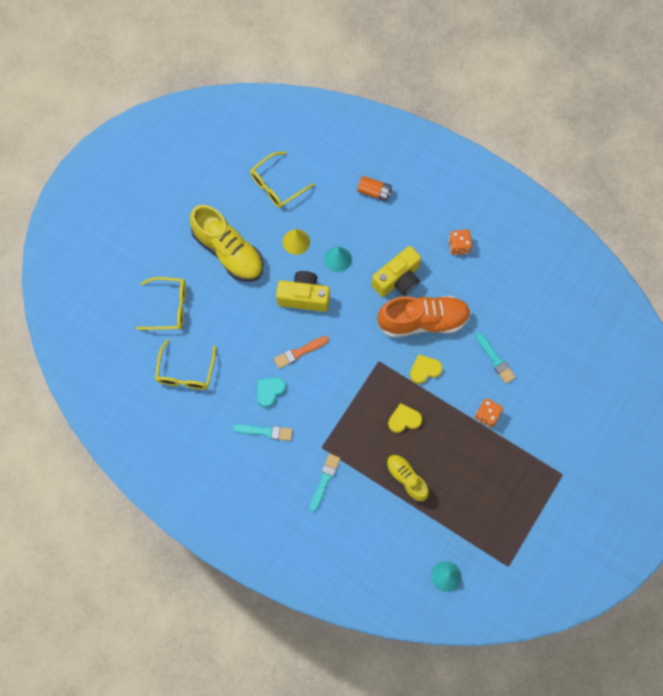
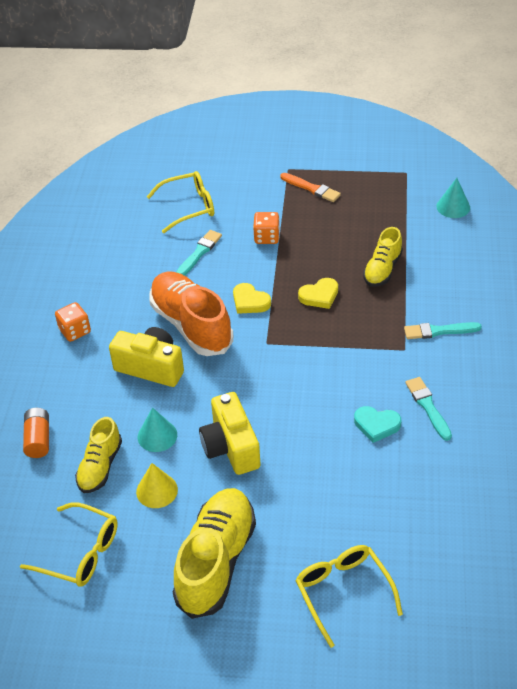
camera: 115 degrees left, 25 degrees down
yellow glasses [155,339,216,390] -> yellow glasses moved to [147,171,214,233]
orange brush [274,336,329,369] -> orange brush moved to [280,173,341,202]
yellow heart [388,403,422,433] -> yellow heart turned 75 degrees counterclockwise [298,278,338,309]
none -> yellow shoe [75,417,122,493]

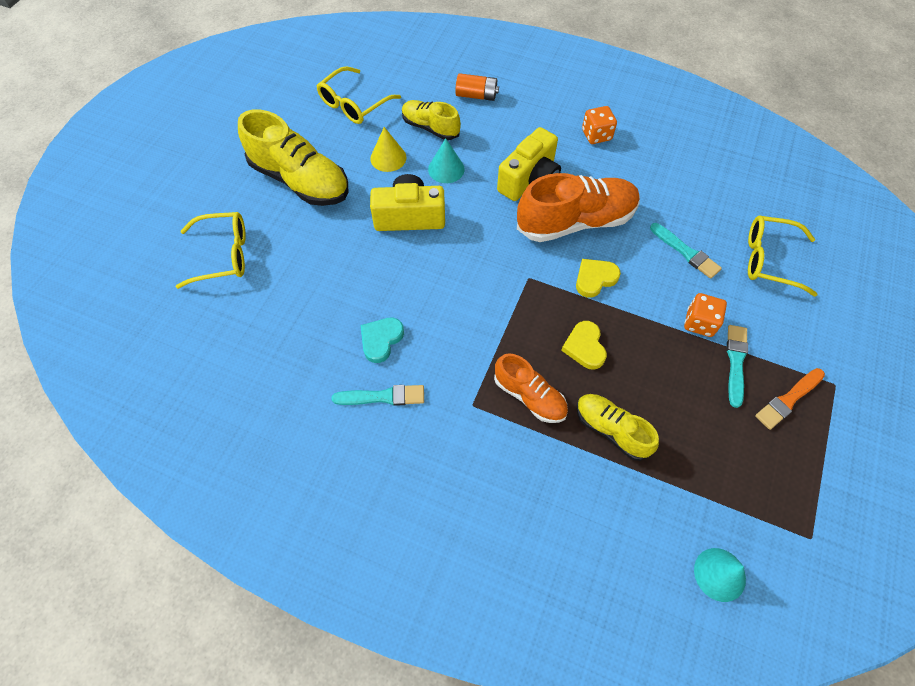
camera: 105 degrees right, 15 degrees up
yellow glasses [147,171,214,233] -> yellow glasses turned 105 degrees clockwise [748,216,818,297]
turquoise brush [404,322,482,339] -> turquoise brush moved to [727,325,748,408]
none -> orange shoe [494,353,568,423]

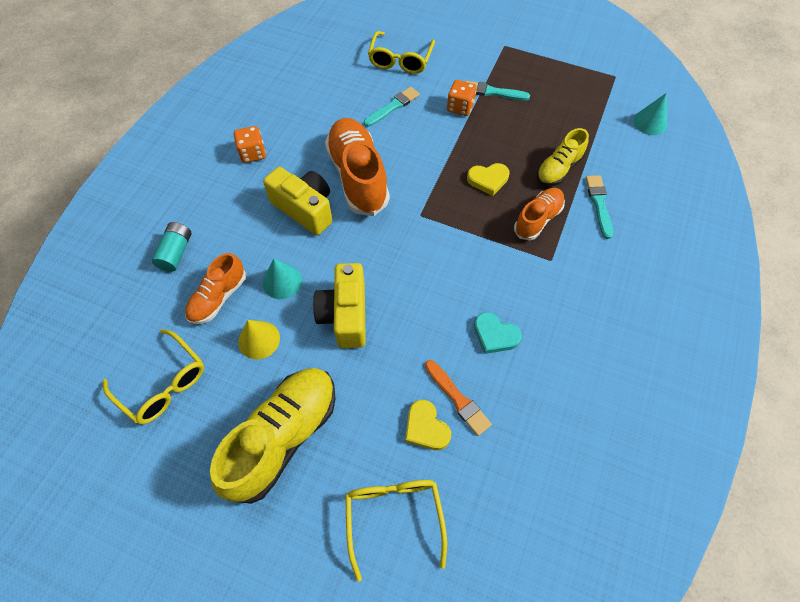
camera: 90 degrees left, 0 degrees up
turquoise brush [332,385,424,406] -> turquoise brush moved to [586,175,613,239]
yellow shoe [402,100,461,140] -> orange shoe [185,253,246,324]
orange battery [455,73,499,101] -> turquoise battery [152,222,192,272]
yellow heart [576,259,621,298] -> yellow heart moved to [405,400,451,450]
orange brush [755,368,825,430] -> orange brush moved to [425,360,492,436]

